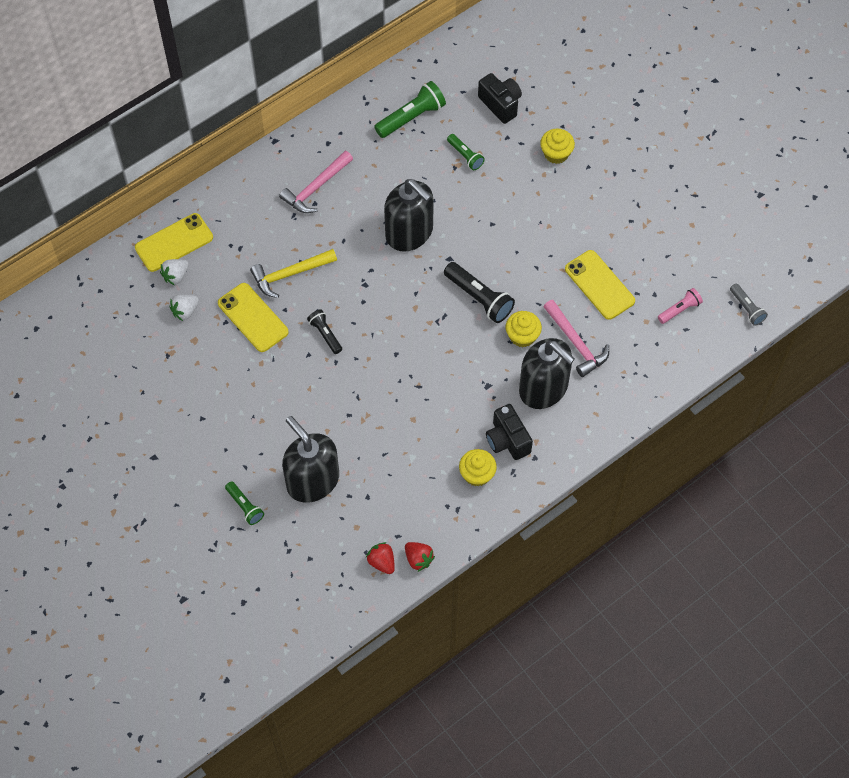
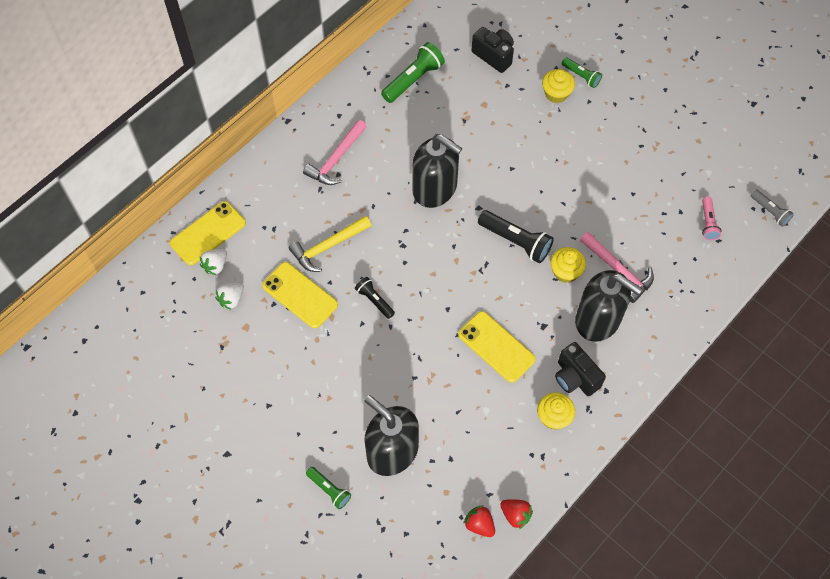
camera: 10 degrees left, 0 degrees up
green flashlight [447,134,485,170] -> green flashlight moved to [562,57,602,88]
yellow phone [565,250,635,320] -> yellow phone moved to [458,311,536,383]
pink flashlight [658,288,703,324] -> pink flashlight turned 135 degrees clockwise [702,197,722,240]

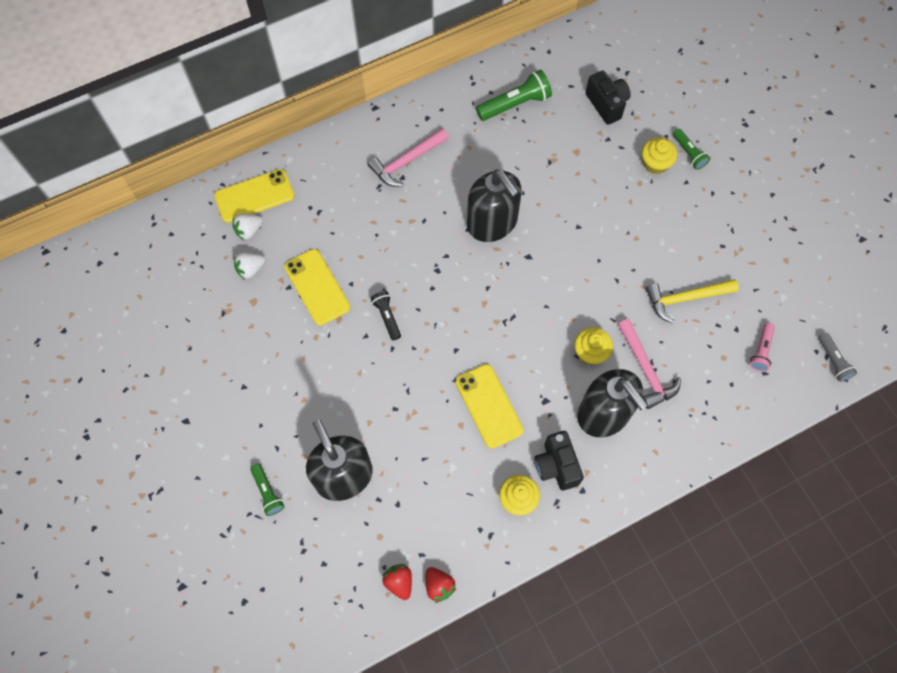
camera: 20 degrees right, 5 degrees up
yellow hammer [289,215,372,272] -> yellow hammer moved to [646,279,739,323]
black flashlight [478,210,553,263] -> none

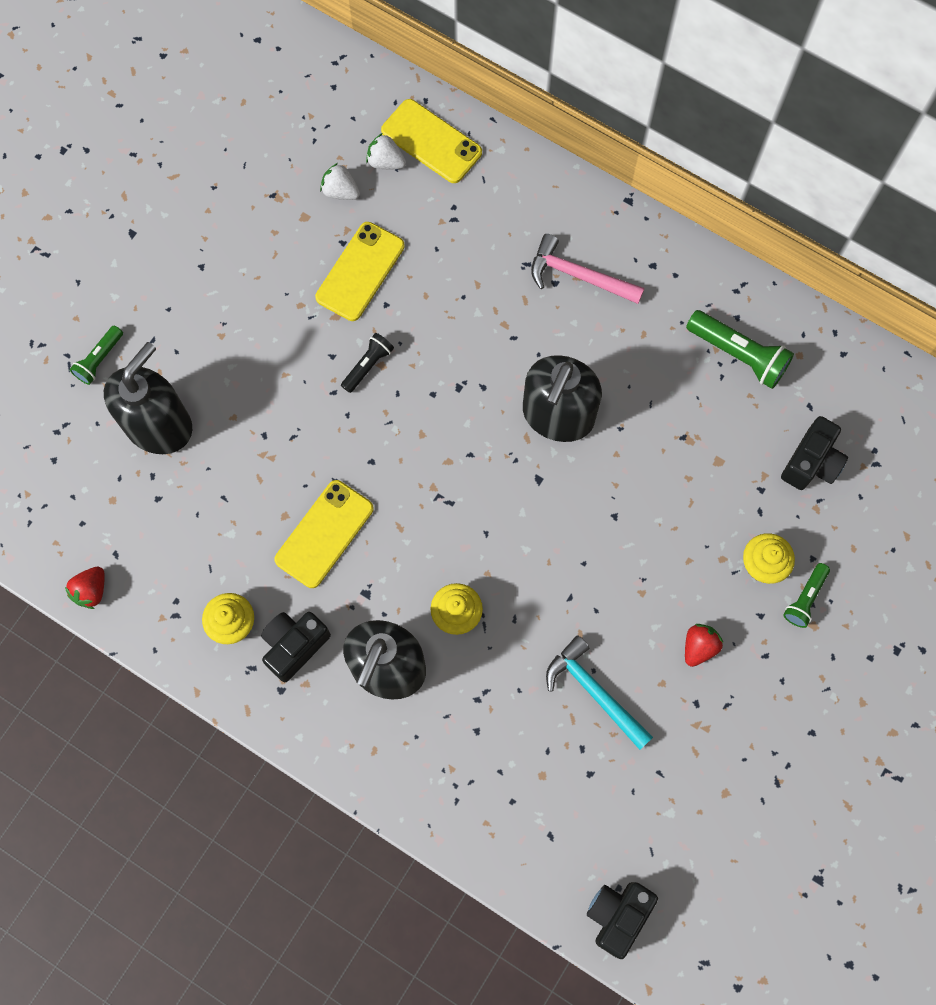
camera: 60 degrees right, 5 degrees up
red strawberry [382,564,412,600] -> red strawberry moved to [685,624,723,667]
pink hammer [618,319,681,409] -> none
yellow hammer [646,279,739,323] -> turquoise hammer [546,635,653,750]
pink flashlight [750,323,775,371] -> none
grey flashlight [819,333,857,382] -> black camera [587,882,658,959]

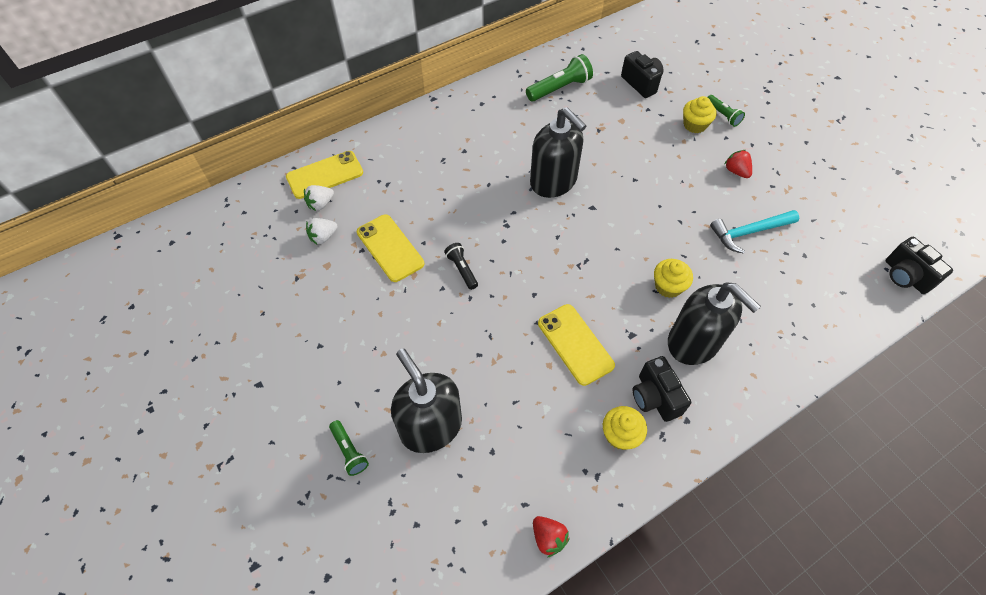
camera: 65 degrees left, 15 degrees down
pink hammer [531,234,644,304] -> none

